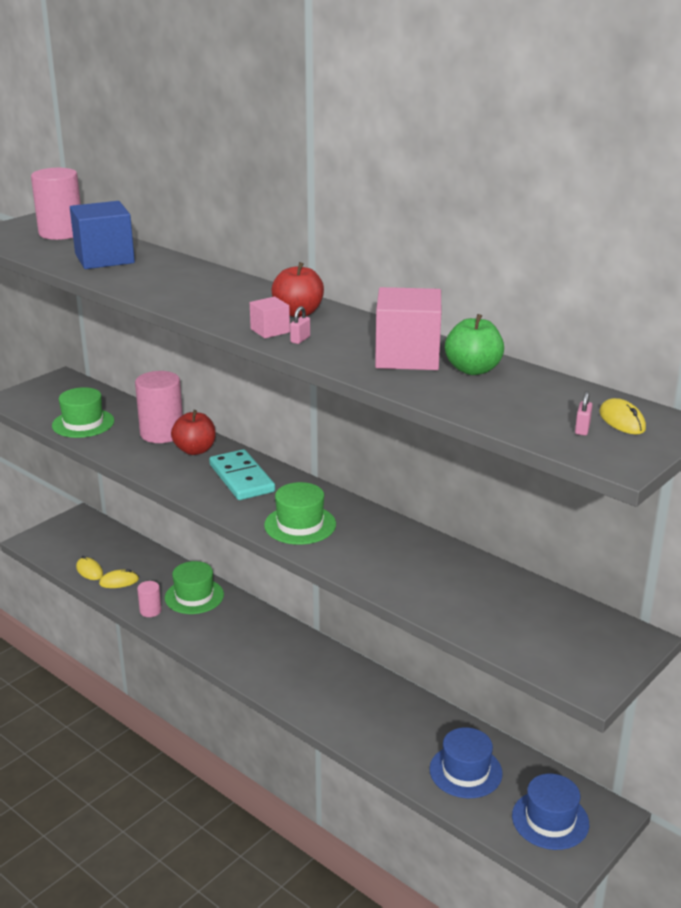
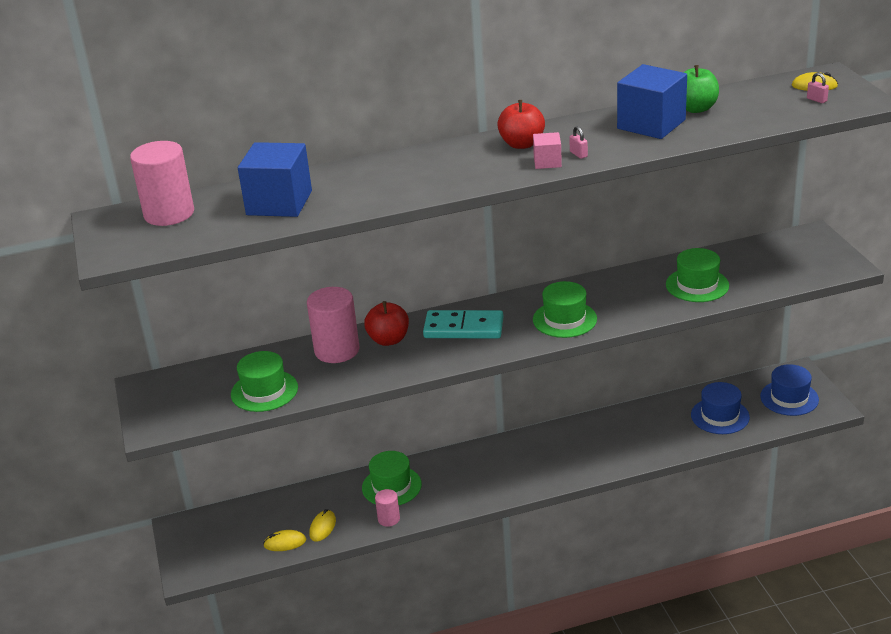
camera: 55 degrees left, 5 degrees up
pink cube [375,287,441,370] -> blue cube [617,64,687,139]
none -> green hat [666,248,729,302]

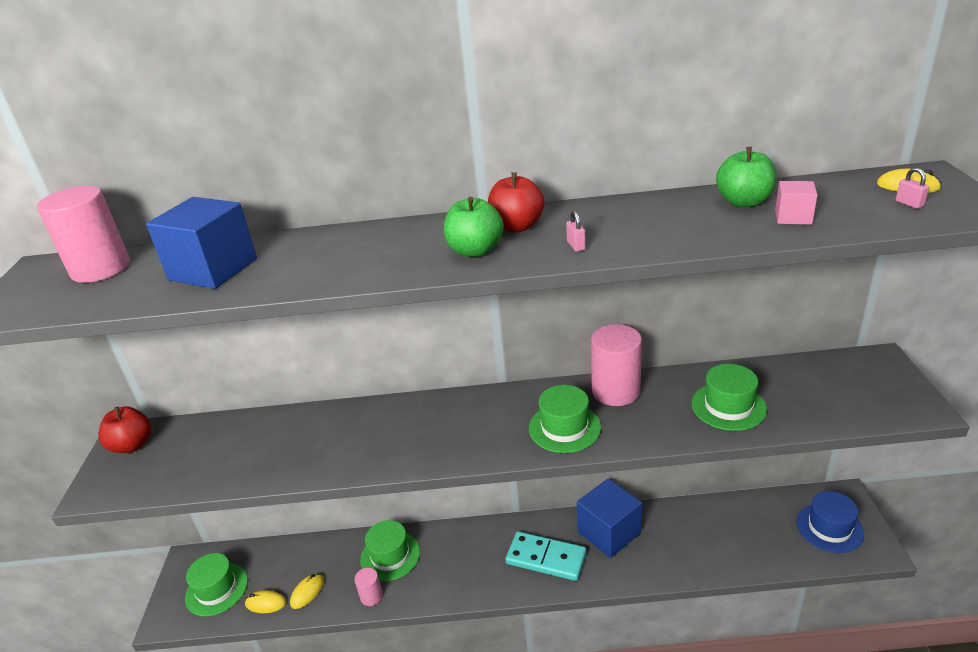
camera: 15 degrees right, 0 degrees up
green hat [231,351,298,412] -> green hat moved to [185,553,248,616]
pink cylinder [307,287,359,363] -> pink cylinder moved to [591,324,642,406]
red apple [364,301,409,346] -> red apple moved to [98,406,151,453]
turquoise domino [423,310,503,339] -> turquoise domino moved to [506,531,586,581]
pink cube [533,132,562,169] -> pink cube moved to [775,181,817,225]
blue cube [617,64,687,139] -> blue cube moved to [577,479,642,558]
blue hat [691,382,750,434] -> none
none -> green apple [444,197,504,257]

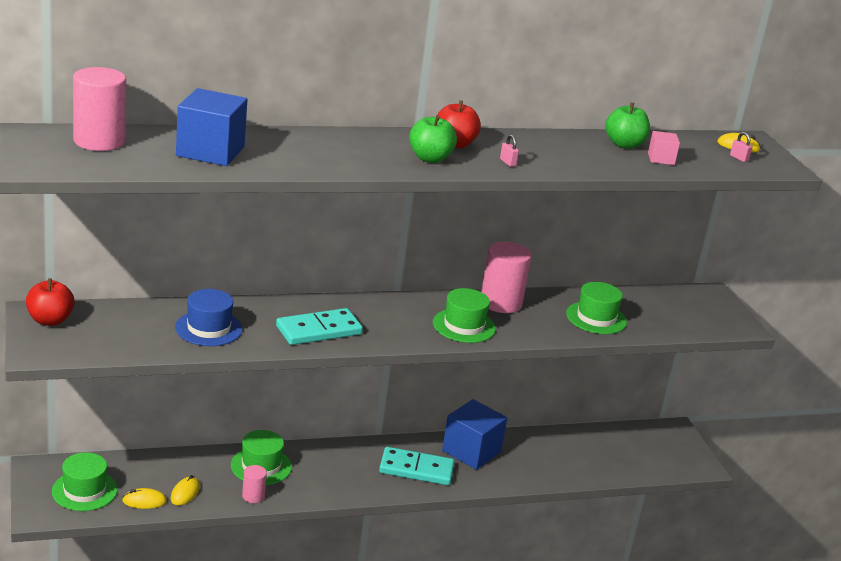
camera: 20 degrees left, 5 degrees down
blue hat [797,491,864,553] -> blue hat moved to [175,289,243,346]
none -> turquoise domino [276,308,363,345]

